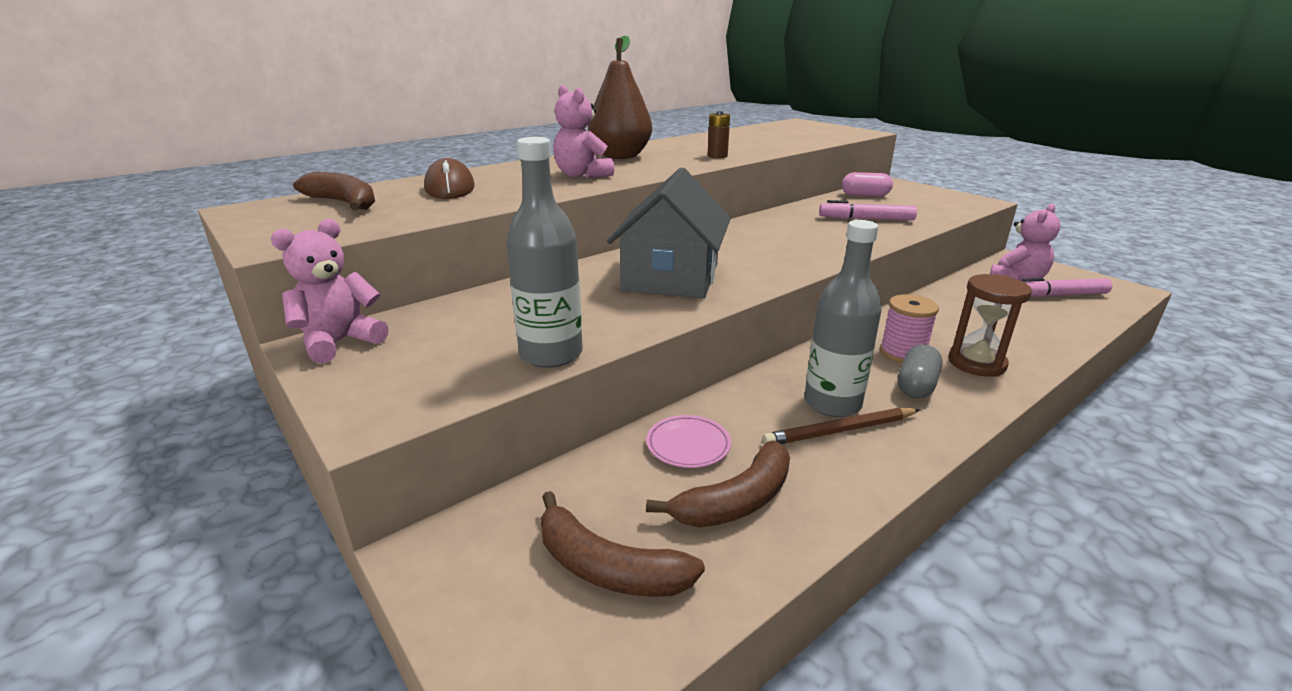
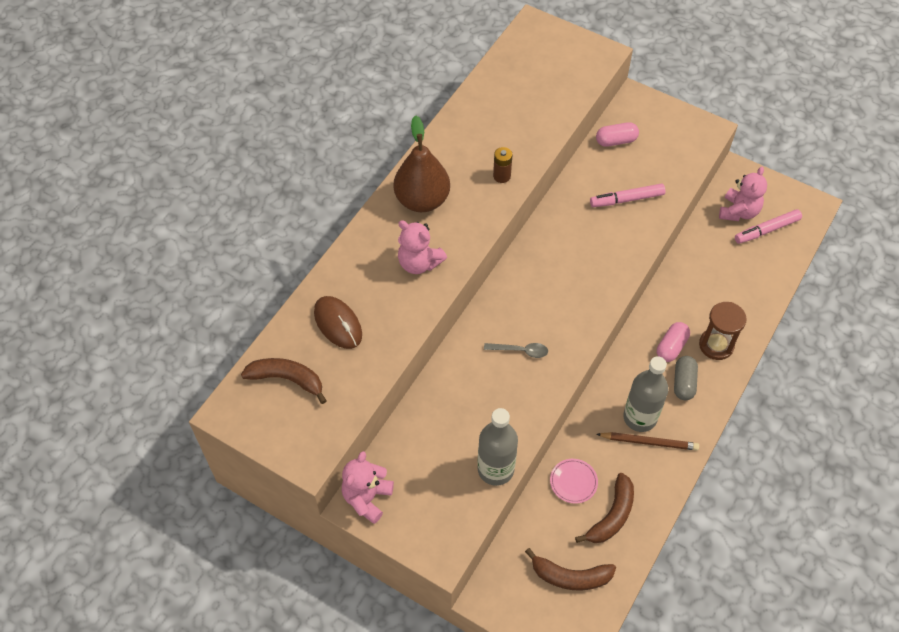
camera: 20 degrees left, 30 degrees up
grey house [607,168,731,298] -> grey spoon [484,343,548,358]
brown pencil [762,408,920,444] -> brown pencil turned 135 degrees counterclockwise [596,432,699,451]
pink spool [880,294,939,363] -> pink capsule [657,322,690,362]

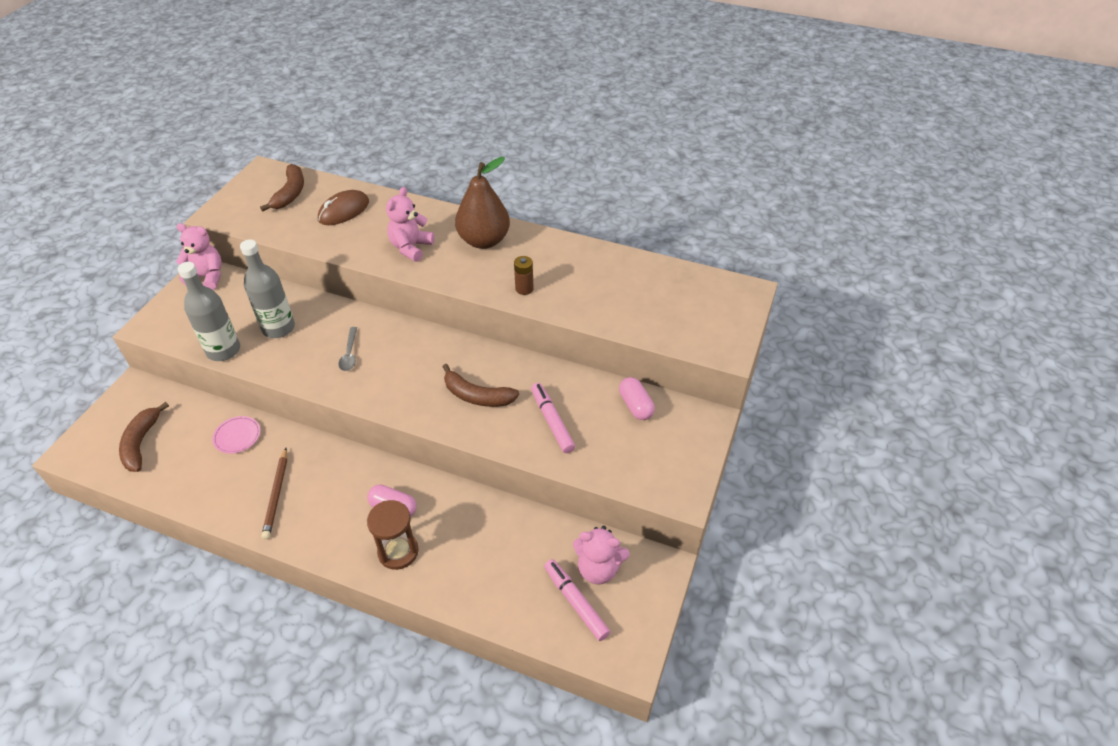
camera: 80 degrees right, 10 degrees down
brown banana [575,473,634,543] -> brown banana moved to [443,364,519,407]
grey bottle [623,356,668,432] -> grey bottle moved to [240,239,295,338]
grey capsule [674,356,698,400] -> none

